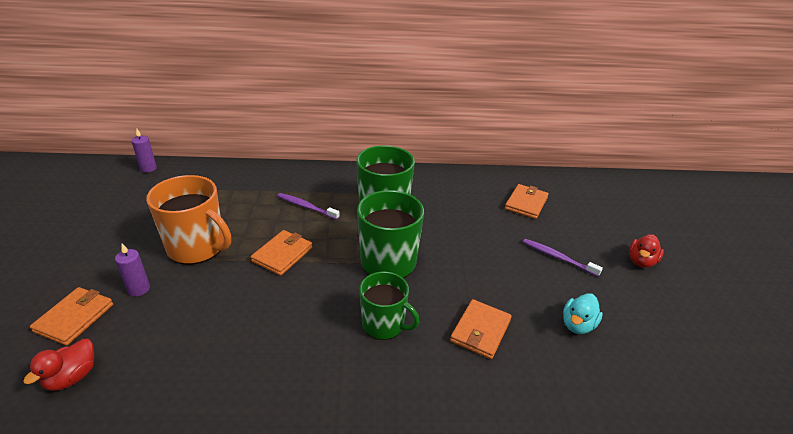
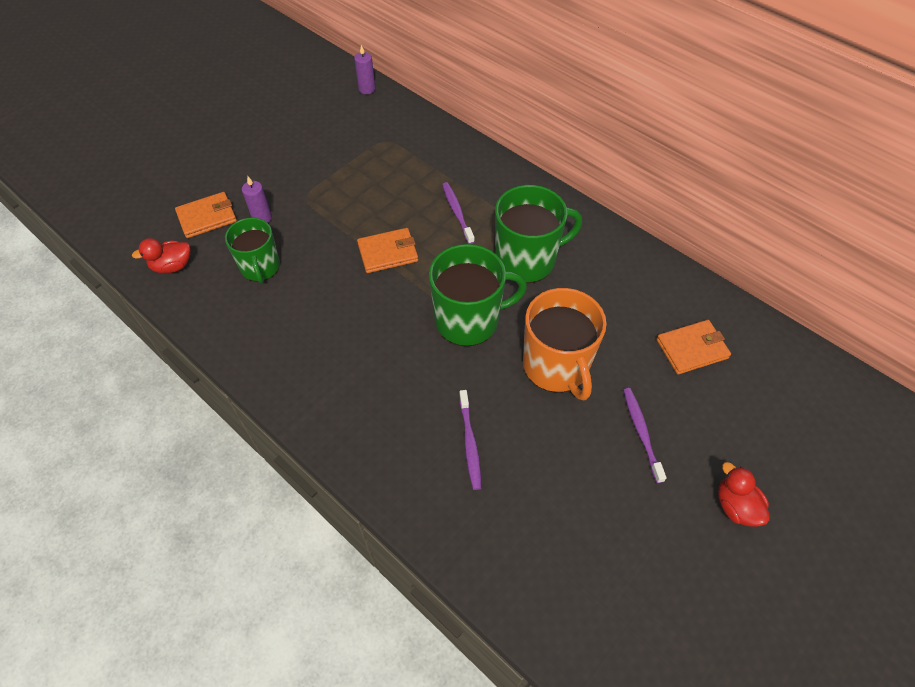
camera: 45 degrees right, 20 degrees up
orange mug [146,175,231,265] -> orange mug moved to [523,288,607,400]
green mug [360,272,420,340] -> green mug moved to [225,218,280,283]
orange wallet [450,299,512,359] -> purple toothbrush [459,390,482,490]
turquoise duck [563,293,603,334] -> none
red duck [629,234,664,268] -> red duck turned 75 degrees clockwise [718,462,770,527]

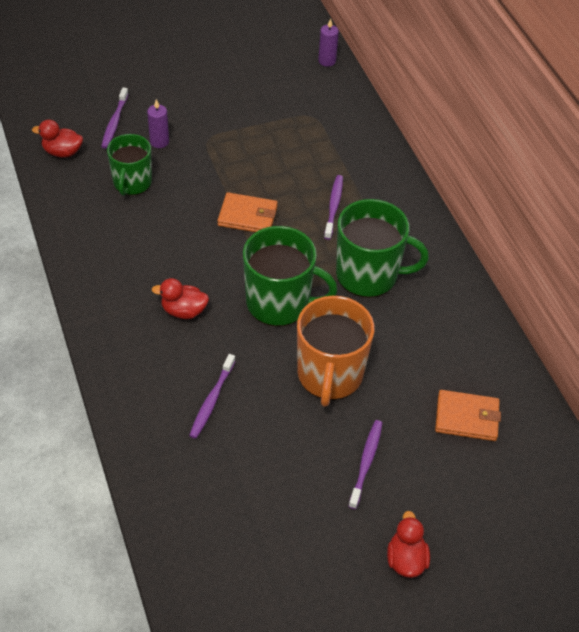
camera: 25 degrees right, 5 degrees down
orange wallet [175,192,237,238] -> purple toothbrush [101,87,128,149]
none -> red duck [152,278,209,319]

